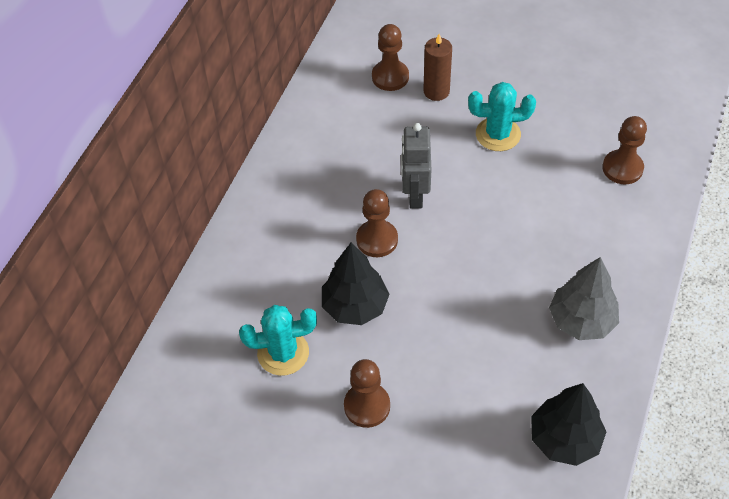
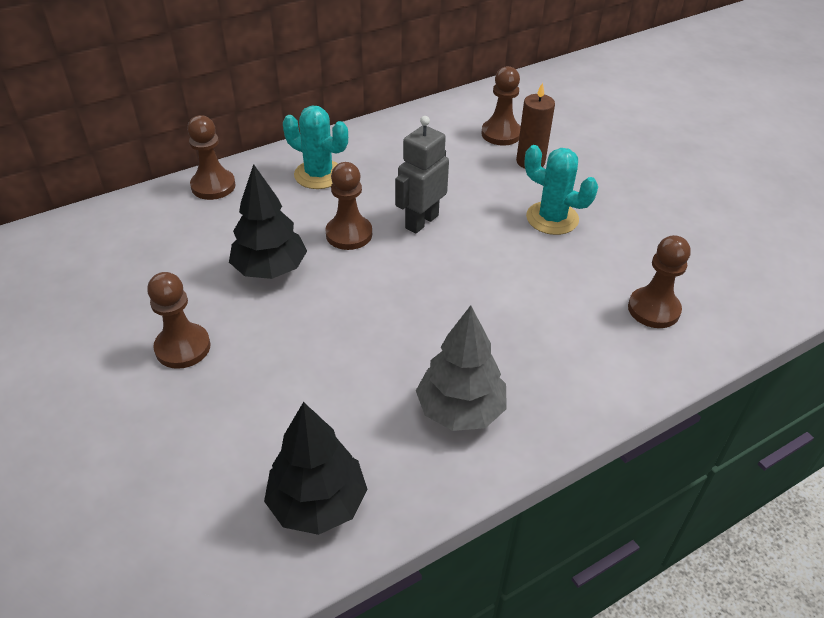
camera: 35 degrees right, 10 degrees down
turquoise cactus [239,305,317,376] -> turquoise cactus moved to [283,105,348,189]
none -> brown pawn [187,115,236,200]

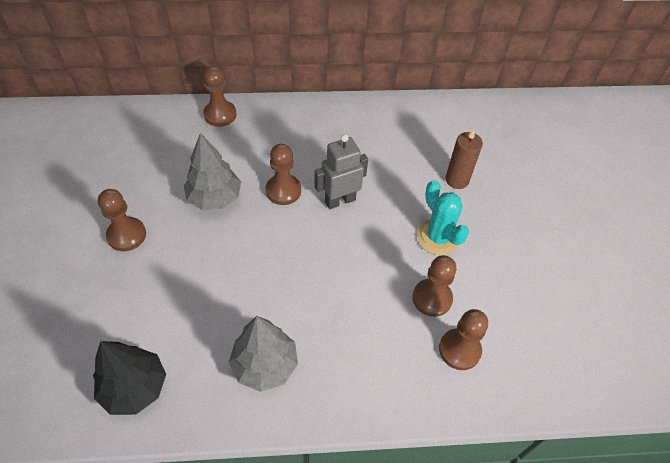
camera: 25 degrees right, 10 degrees up
black tree [229,164,307,279] -> grey tree [184,133,241,210]
turquoise cactus [283,105,348,189] -> none
brown pawn [481,66,521,146] -> brown pawn moved to [412,255,456,317]

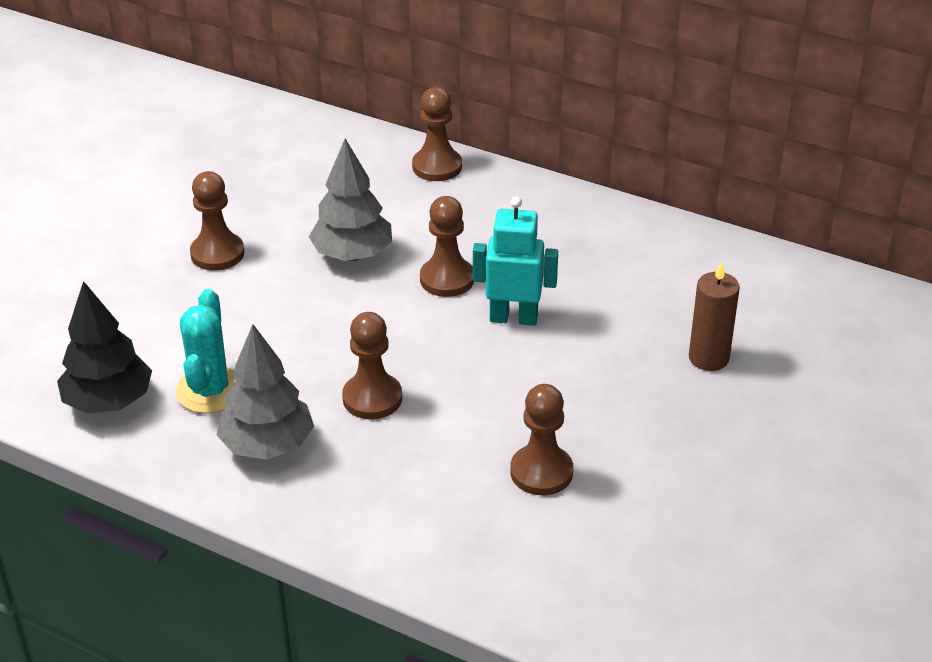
camera: 35 degrees right, 15 degrees down
grey robot [314,134,368,209] -> turquoise robot [473,197,558,326]
turquoise cactus [417,180,469,255] -> turquoise cactus moved to [175,289,236,413]
brown pawn [439,309,488,370] -> brown pawn moved to [342,312,402,419]

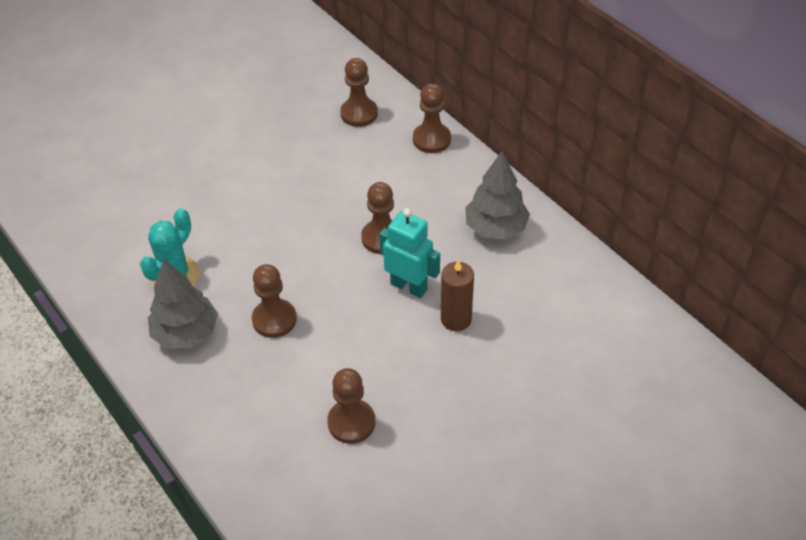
camera: 25 degrees right, 10 degrees up
black tree [57,281,152,414] -> none
brown pawn [190,171,244,271] -> brown pawn moved to [340,58,378,127]
grey tree [309,139,392,261] -> grey tree moved to [465,151,530,240]
brown candle [689,262,740,371] -> brown candle moved to [441,260,474,331]

